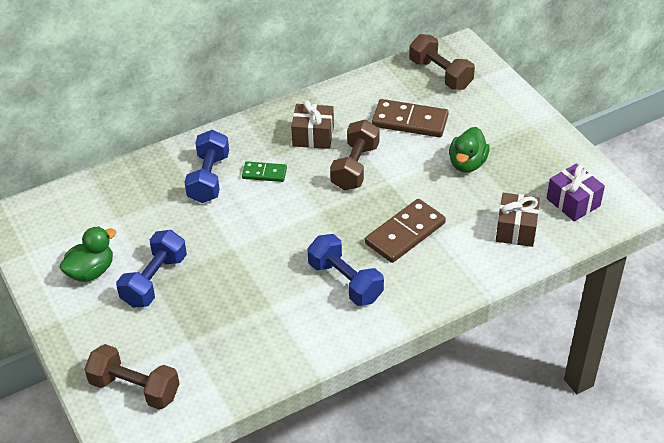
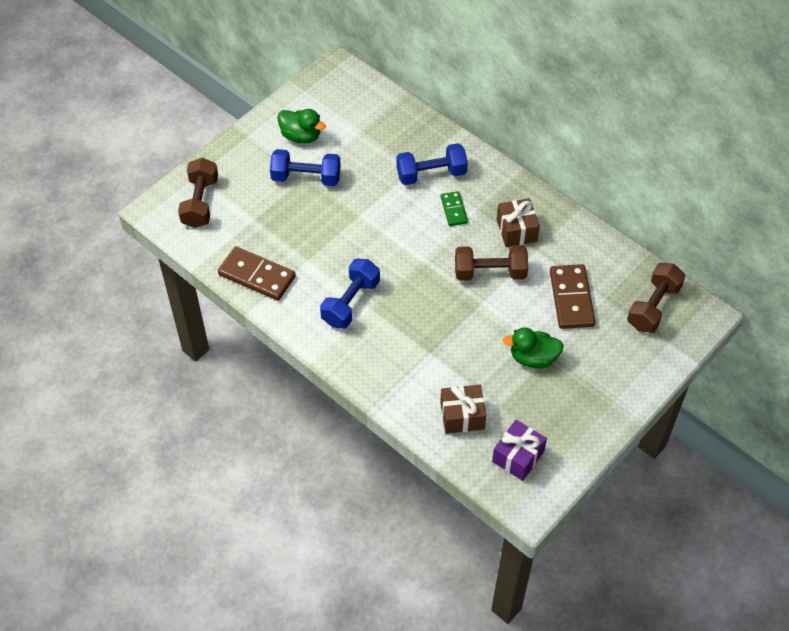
camera: 70 degrees right, 10 degrees up
brown domino [365,199,446,263] -> brown domino moved to [218,246,296,301]

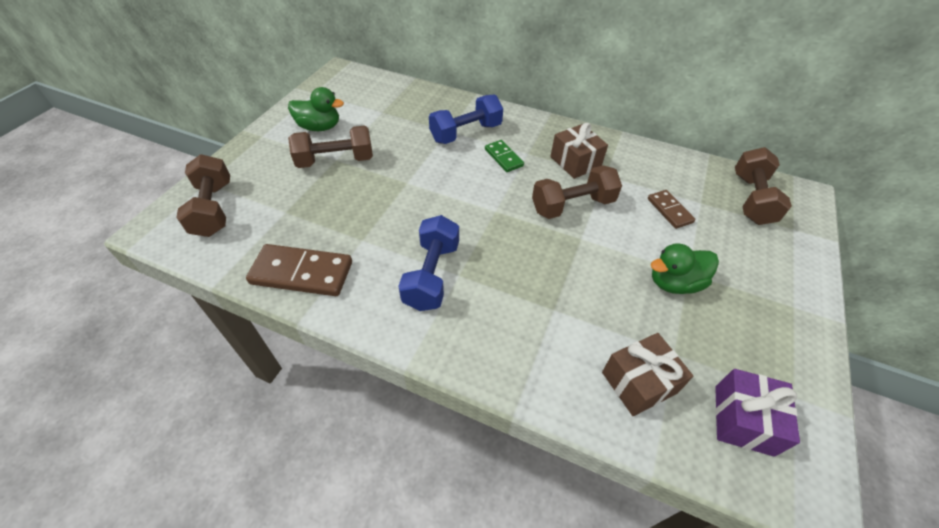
camera: 20 degrees left, 5 degrees down
blue dumbbell [270,149,341,186] -> brown dumbbell [288,125,373,168]
brown domino [550,264,596,329] -> brown domino [648,190,695,229], size x0.57

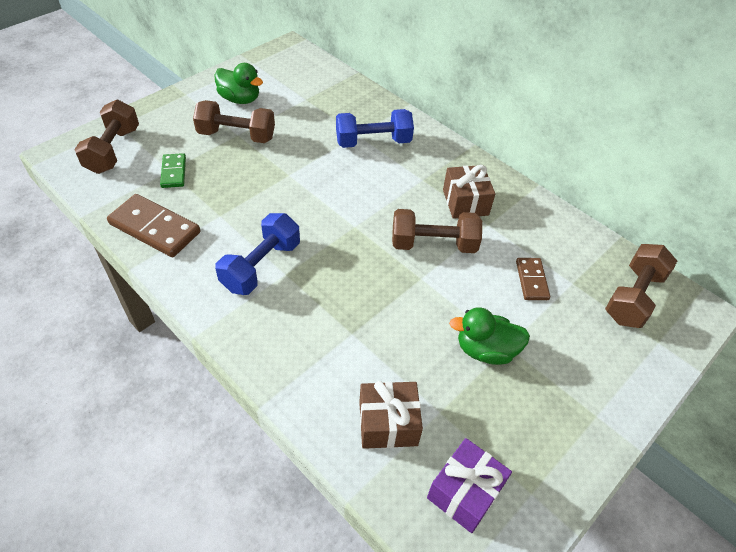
camera: 20 degrees right, 0 degrees up
green domino [485,140,524,172] -> green domino moved to [160,153,186,188]

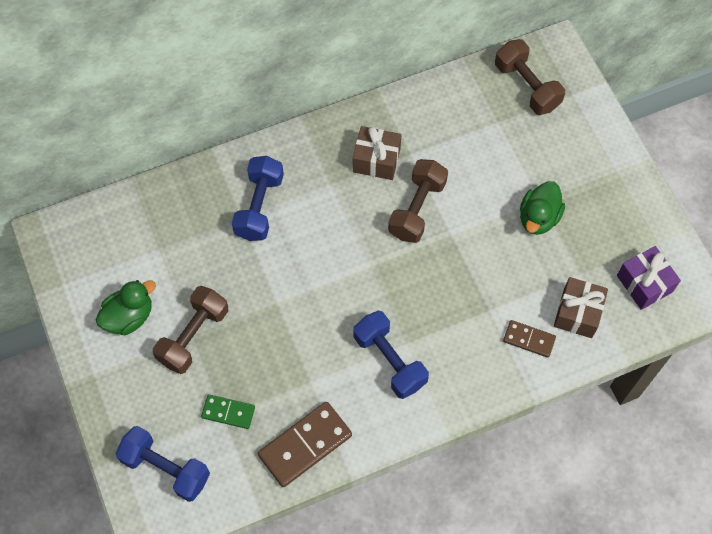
camera: 65 degrees left, 15 degrees up
brown dumbbell [74,100,139,174] -> blue dumbbell [115,426,210,502]
brown domino [516,258,550,300] -> brown domino moved to [503,320,556,358]

